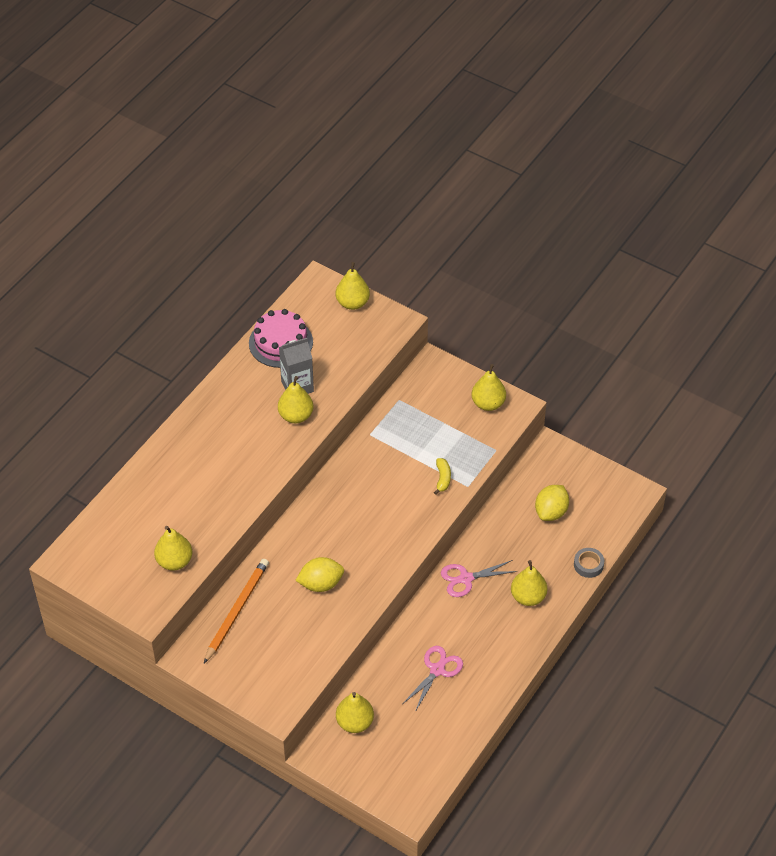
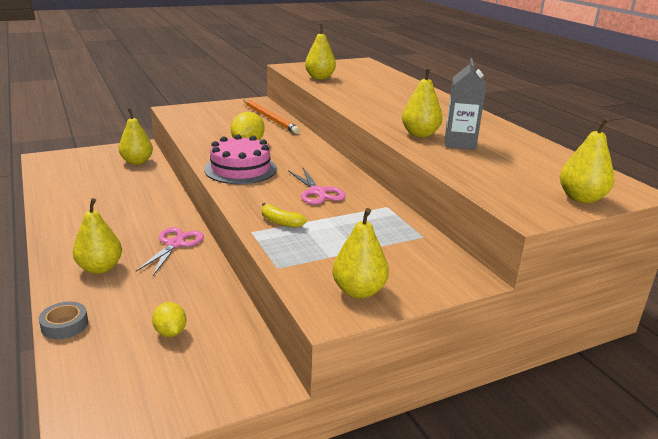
camera: 120 degrees right, 25 degrees down
pink cake [249,309,313,368] -> pink cake moved to [204,134,277,184]
pink scissors [403,646,463,712] -> pink scissors moved to [288,168,346,205]
yellow lemon [535,485,569,521] -> yellow lemon [152,302,186,337], size x0.66

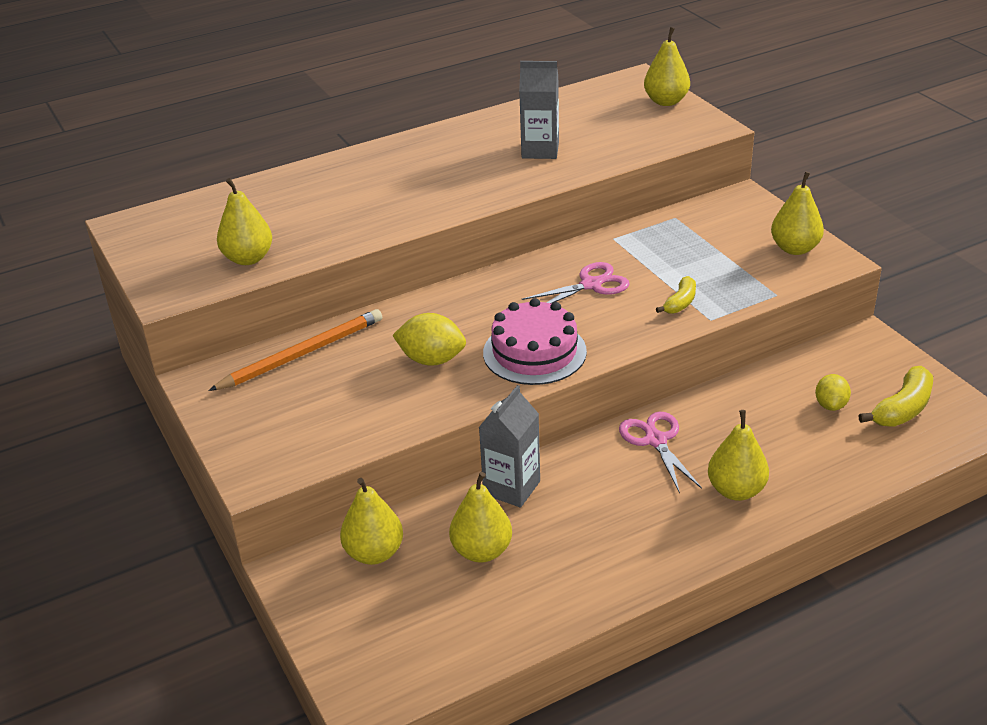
camera: 90 degrees left, 10 degrees up
grey tape [39,301,88,339] -> none
pink scissors [136,227,204,275] -> pink scissors turned 60 degrees clockwise [619,412,702,493]
yellow lemon [152,302,186,337] -> yellow lemon turned 45 degrees counterclockwise [815,374,851,411]
yellow pear [402,67,443,137] -> yellow pear moved to [449,472,512,563]
none -> grey carton [479,385,540,507]
none -> yellow banana [858,366,933,426]

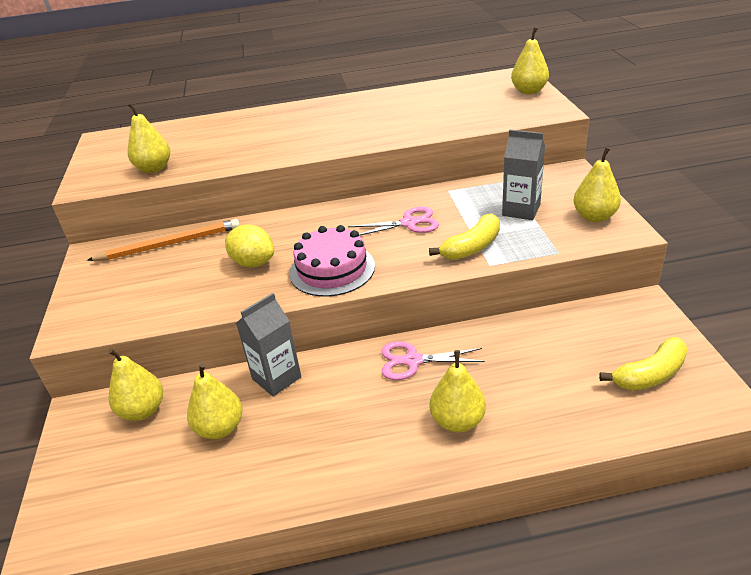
camera: 20 degrees right, 0 degrees up
grey carton [519,61,559,159] -> grey carton moved to [502,130,545,220]
pink scissors [619,412,702,493] -> pink scissors turned 90 degrees counterclockwise [381,341,485,380]
yellow banana [656,276,696,314] -> yellow banana [429,213,500,260], size x1.58
yellow lemon [815,374,851,411] -> none

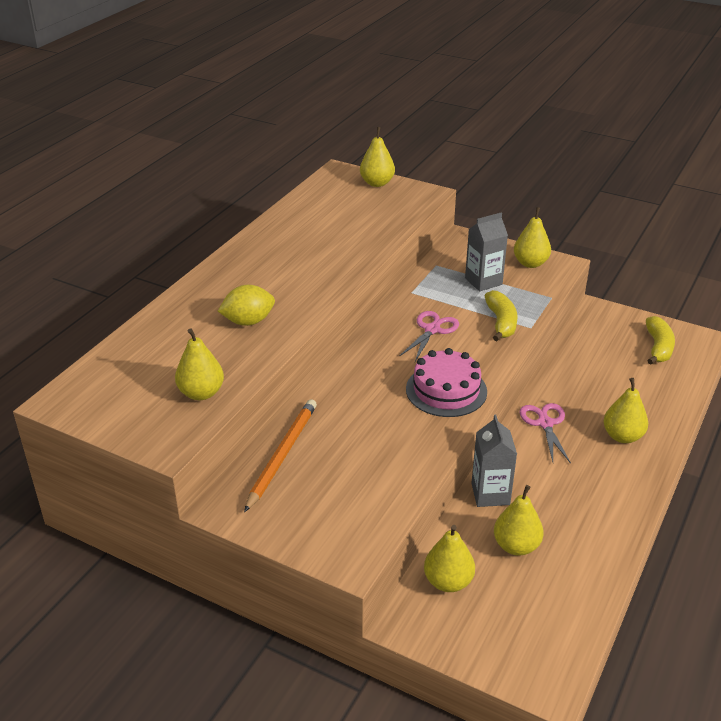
camera: 55 degrees left, 0 degrees up
yellow lemon [225,224,274,267] -> yellow lemon moved to [218,285,275,326]
pink scissors [381,341,485,380] -> pink scissors turned 135 degrees clockwise [519,403,571,464]

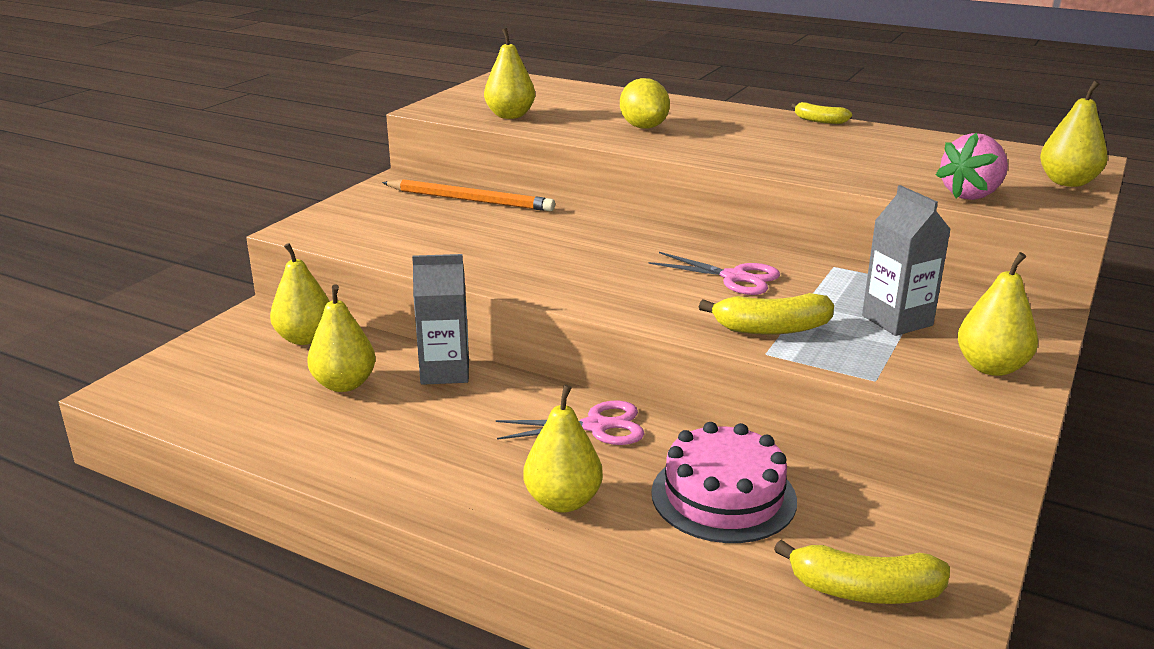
camera: 90 degrees right, 10 degrees down
pink cake [406,348,487,417] -> pink cake moved to [651,422,797,543]
none -> yellow banana [791,102,852,124]
none -> pink strawberry [936,133,1008,200]

